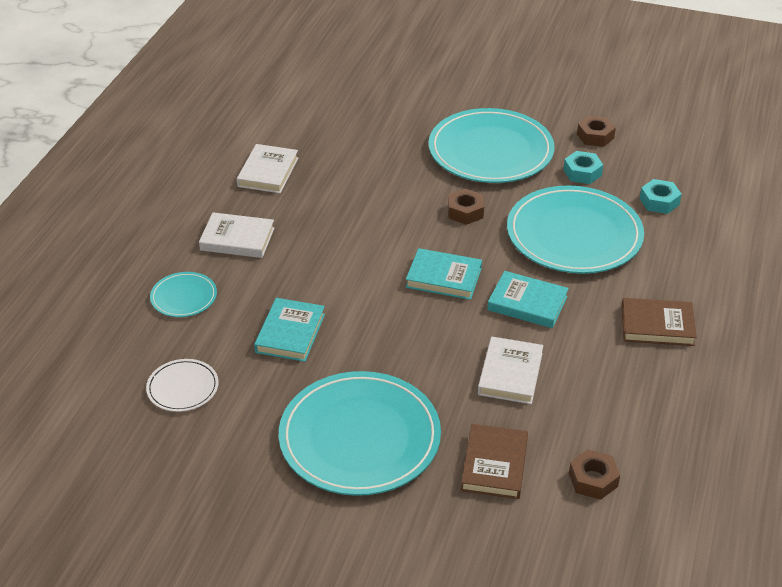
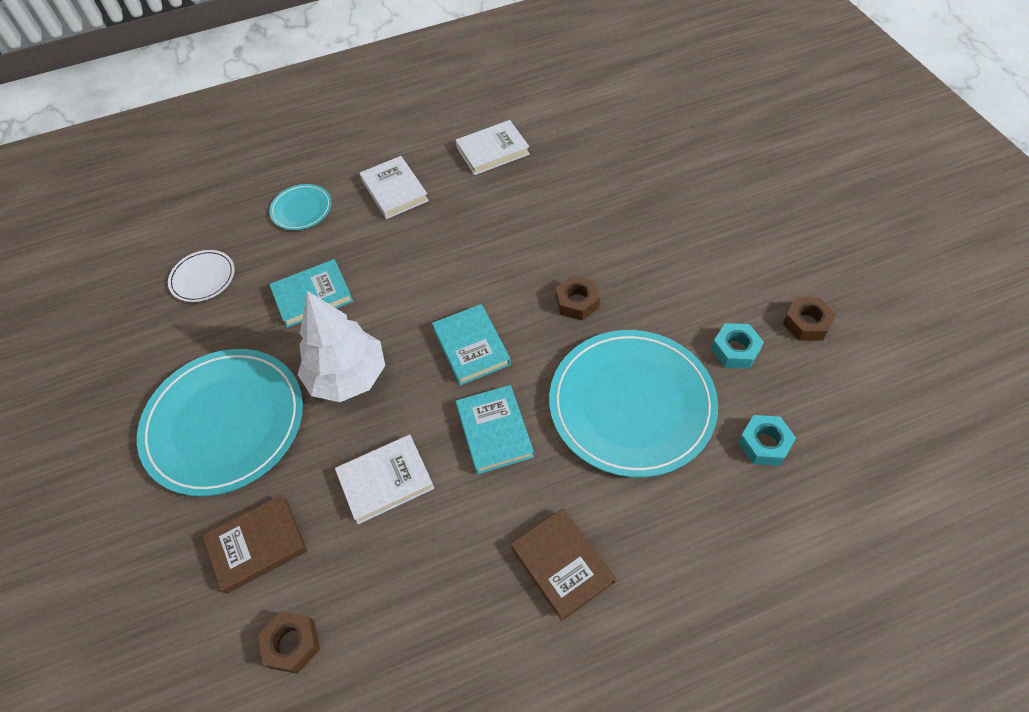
camera: 55 degrees right, 15 degrees up
turquoise plate [429,108,555,183] -> none
none -> white tree [298,291,385,402]

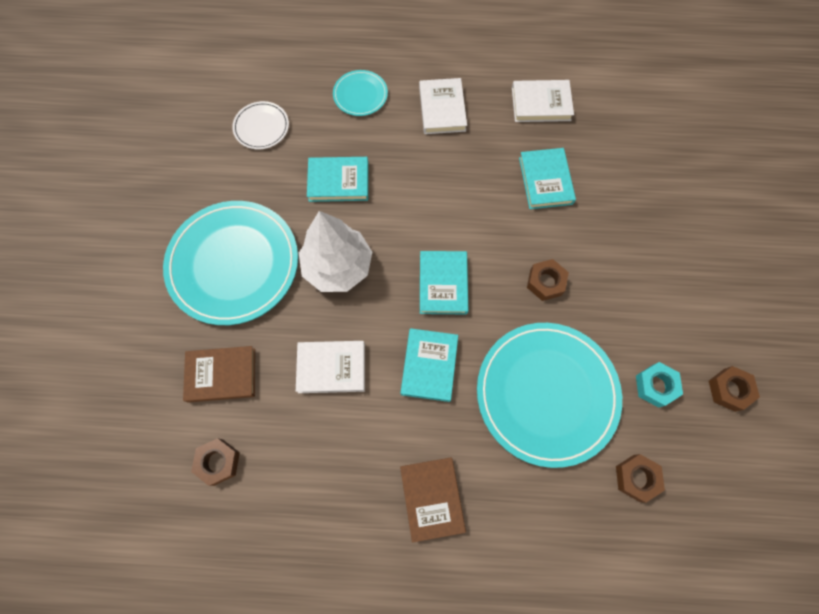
camera: 20 degrees right, 15 degrees up
turquoise nut [738,415,796,466] -> brown nut [616,454,665,503]
none -> turquoise book [519,148,576,209]

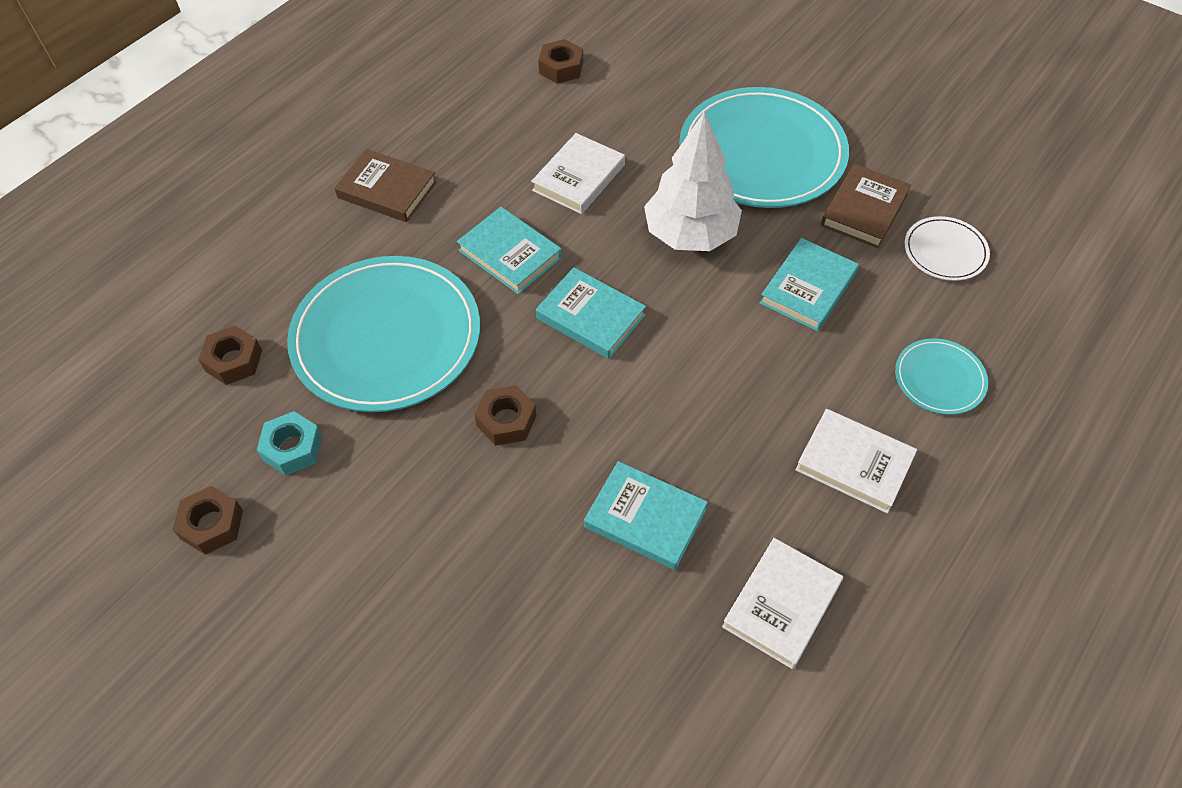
camera: 125 degrees right, 15 degrees down
brown book [183,346,255,403] -> brown book moved to [821,164,911,248]

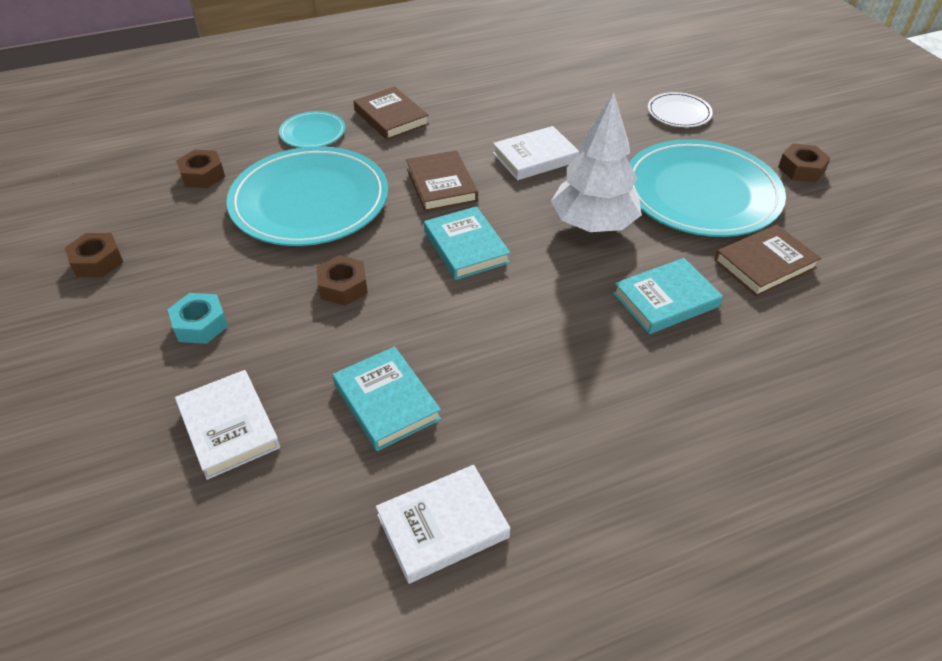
camera: 30 degrees right, 10 degrees down
turquoise nut [257,411,322,475] -> turquoise nut moved to [168,293,228,344]
turquoise book [457,207,562,294] -> brown book [406,150,478,212]
brown nut [538,39,583,84] -> brown nut moved to [778,143,831,182]
white book [796,409,917,513] -> white book moved to [175,370,280,480]
turquoise plate [895,338,988,415] -> turquoise plate moved to [279,111,346,148]
white plate [905,216,990,281] -> white plate moved to [648,92,713,127]

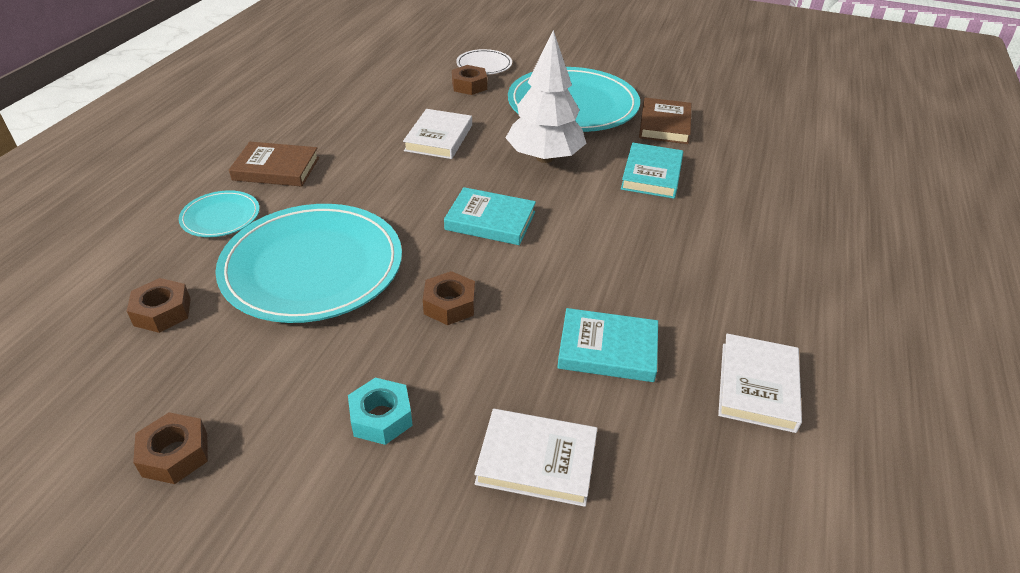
camera: 50 degrees left, 5 degrees down
brown book [406,150,478,212] -> none
brown nut [778,143,831,182] -> brown nut moved to [452,65,487,95]

